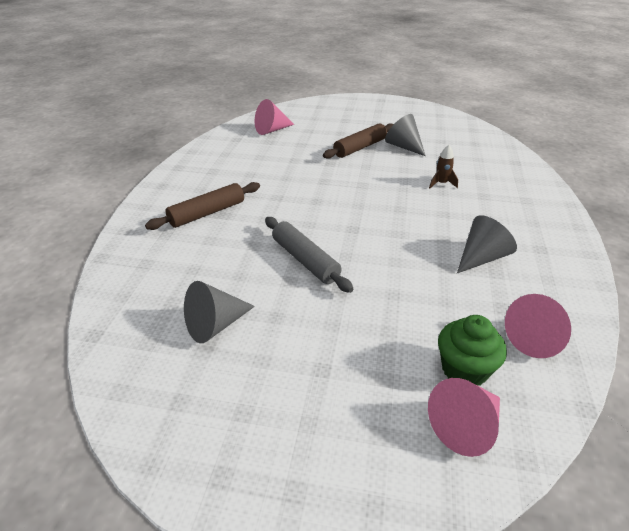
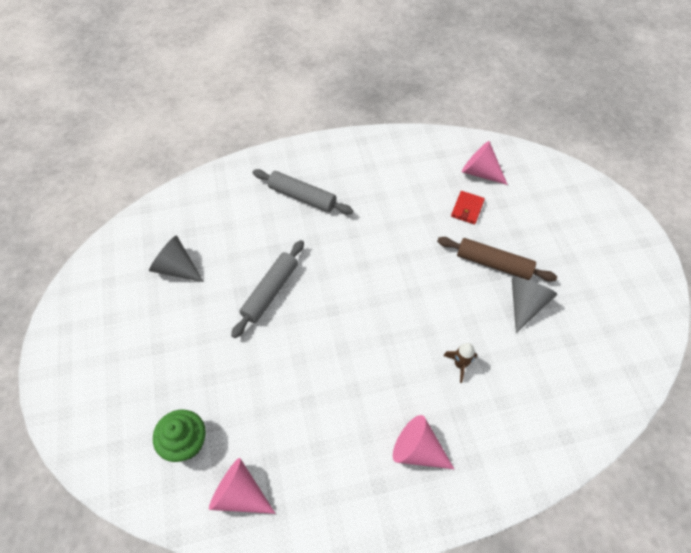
camera: 65 degrees right, 20 degrees up
brown rolling pin [145,182,260,230] -> grey rolling pin [253,169,353,214]
pink cone [428,378,500,457] -> pink cone moved to [393,415,454,469]
grey cone [457,215,517,273] -> none
none -> red wallet [451,191,485,224]

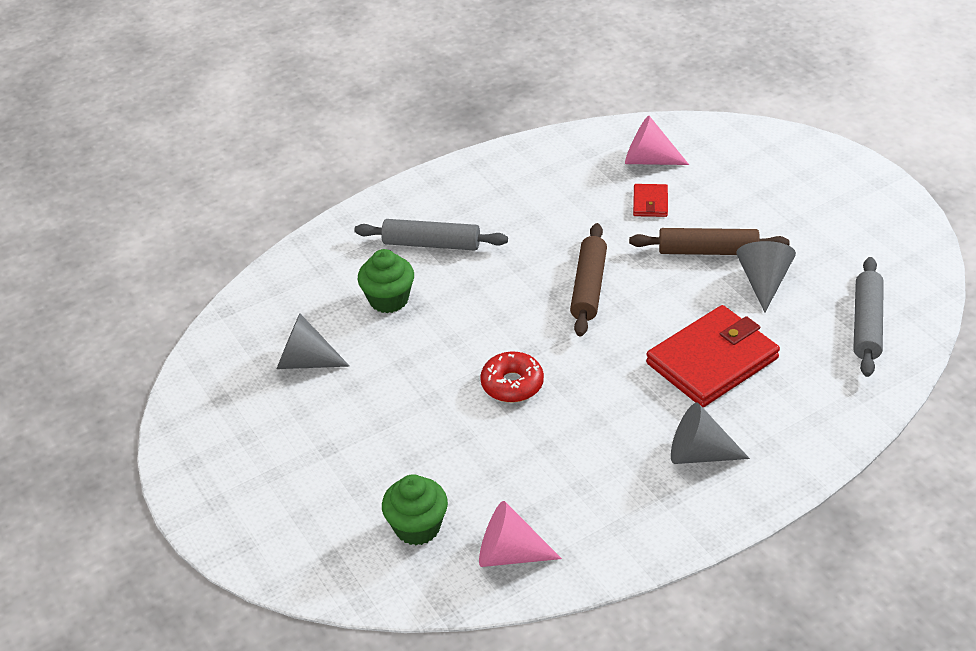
camera: 15 degrees left, 15 degrees down
grey rolling pin [231,240,304,338] -> grey rolling pin moved to [854,257,884,377]
pink cone [393,415,454,469] -> grey cone [671,403,750,464]
brown rocket [443,343,477,383] -> red wallet [646,305,780,407]
none -> green cupcake [358,249,414,313]
none -> red donut [480,352,544,402]
none -> brown rolling pin [570,223,607,336]

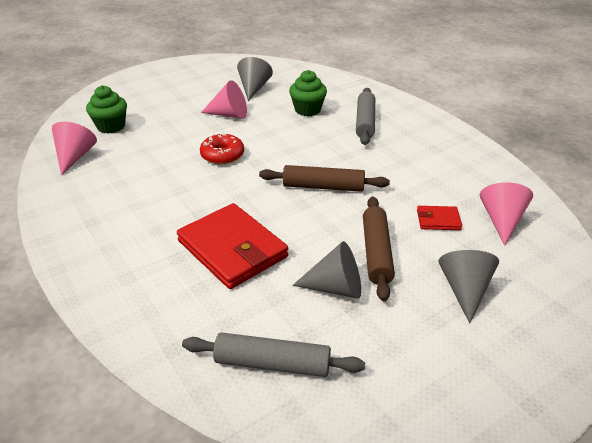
camera: 85 degrees right, 5 degrees down
grey cone [671,403,750,464] -> grey cone moved to [438,250,499,323]
none -> pink cone [201,80,247,119]

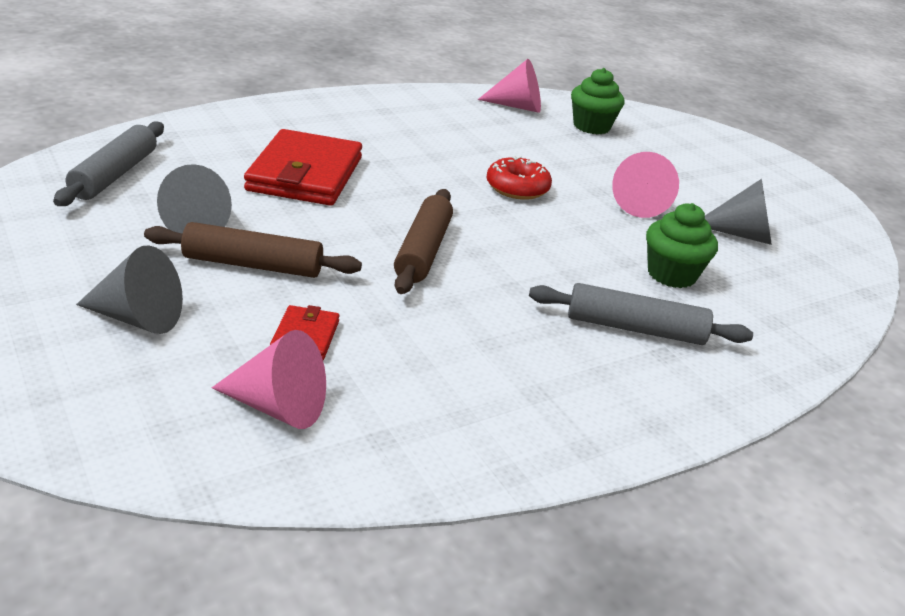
camera: 90 degrees right, 5 degrees down
red wallet [177,203,288,289] -> red wallet turned 45 degrees counterclockwise [244,129,362,206]

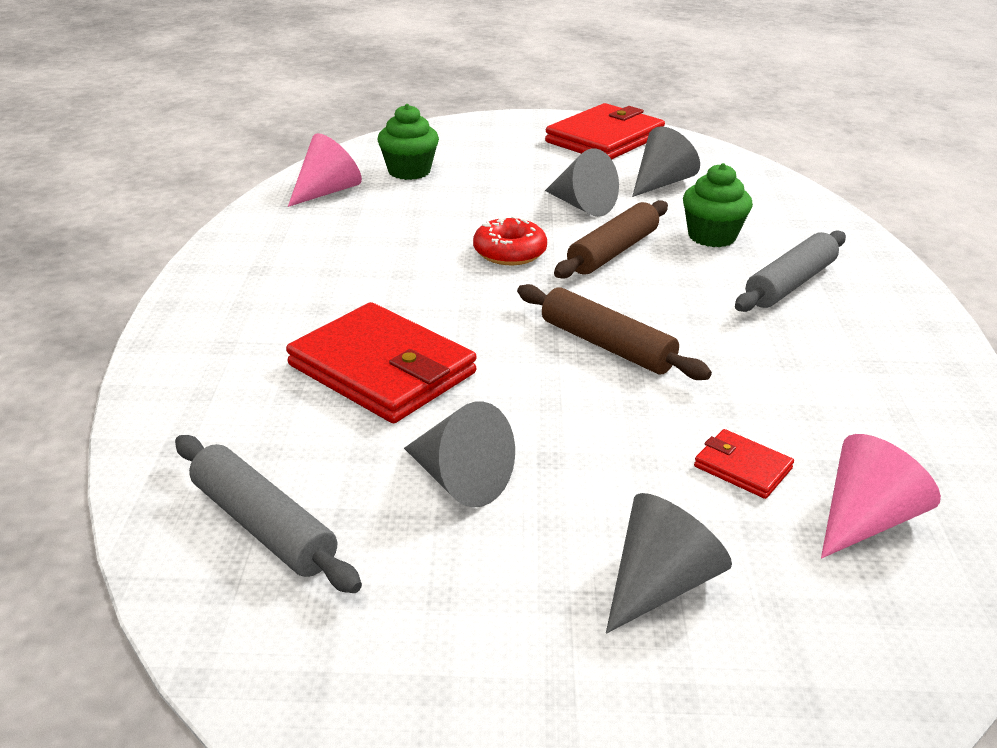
camera: 55 degrees left, 0 degrees up
brown rolling pin [144,222,362,278] -> brown rolling pin moved to [554,200,668,279]
pink cone [612,152,679,218] -> grey cone [545,148,619,217]
none -> red wallet [545,103,665,160]

